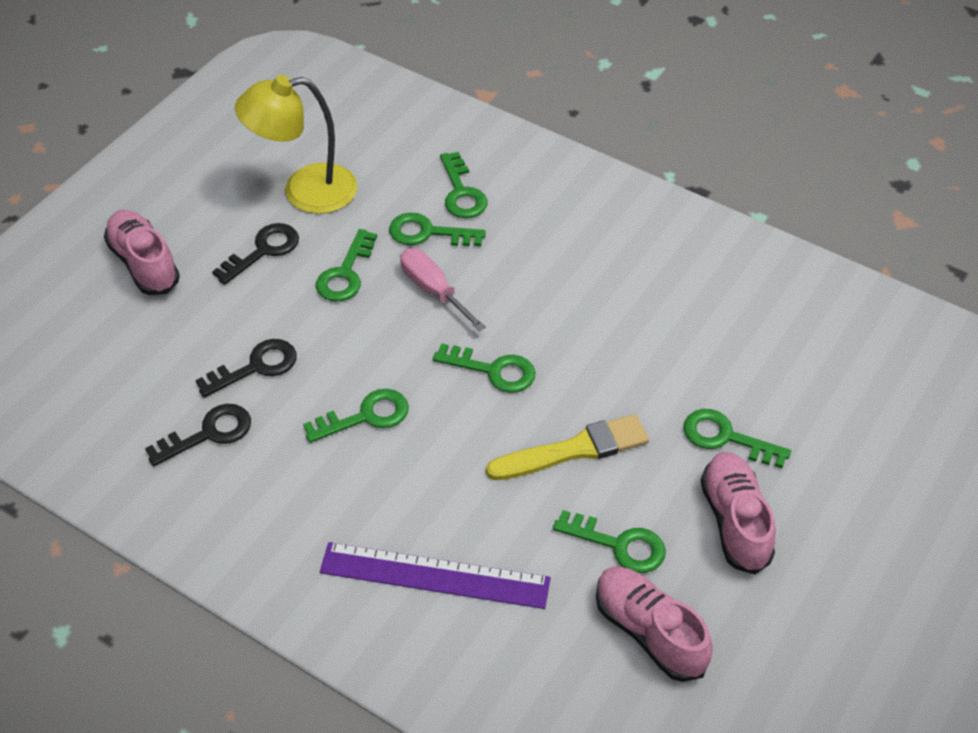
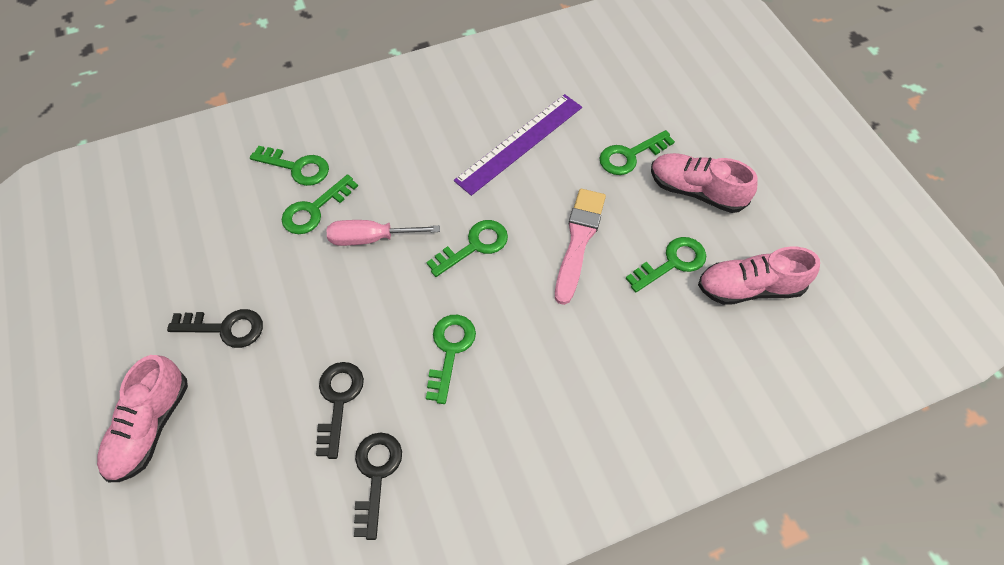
camera: 55 degrees left, 10 degrees up
pink shoe [104,210,180,295] -> pink shoe turned 75 degrees counterclockwise [97,355,188,482]
black key [212,223,299,285] -> black key turned 105 degrees clockwise [167,309,263,348]
yellow lamp [235,75,357,214] -> none
green key [316,229,377,302] -> none
purple ruler [320,542,551,609] -> purple ruler moved to [454,94,582,196]
yellow brush [486,414,649,480] -> pink brush [555,189,606,305]

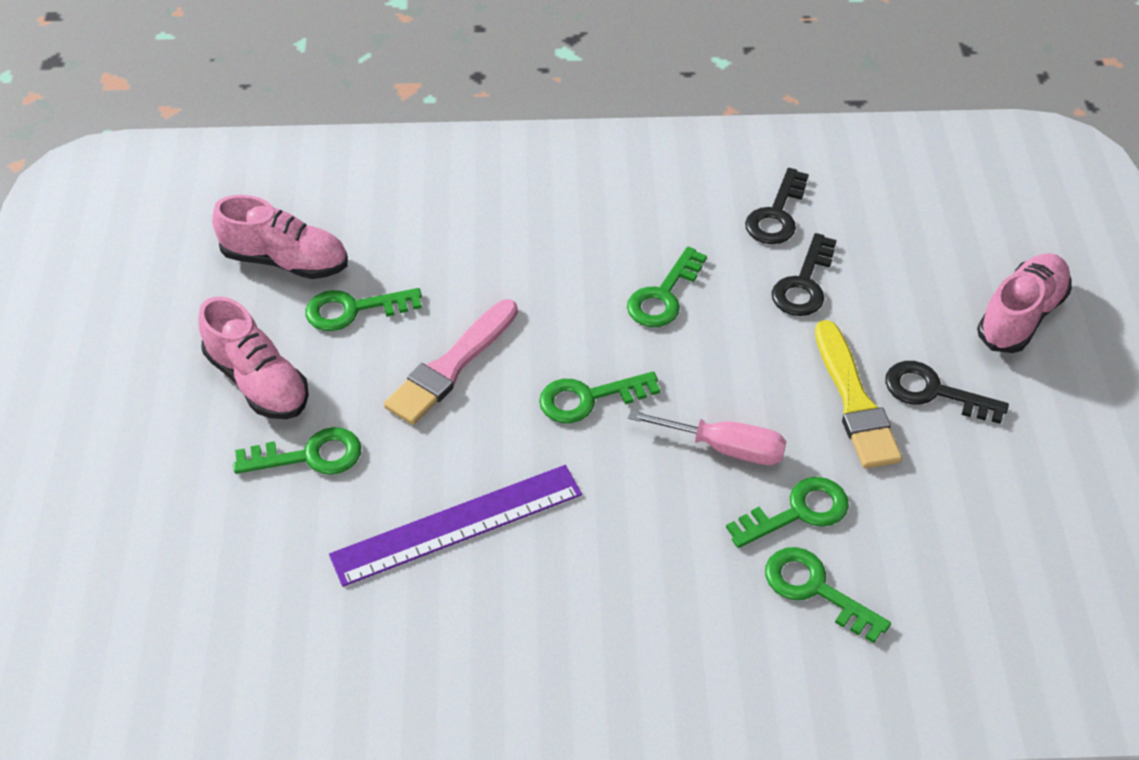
camera: 160 degrees left, 10 degrees down
none -> yellow brush [815,320,902,469]

